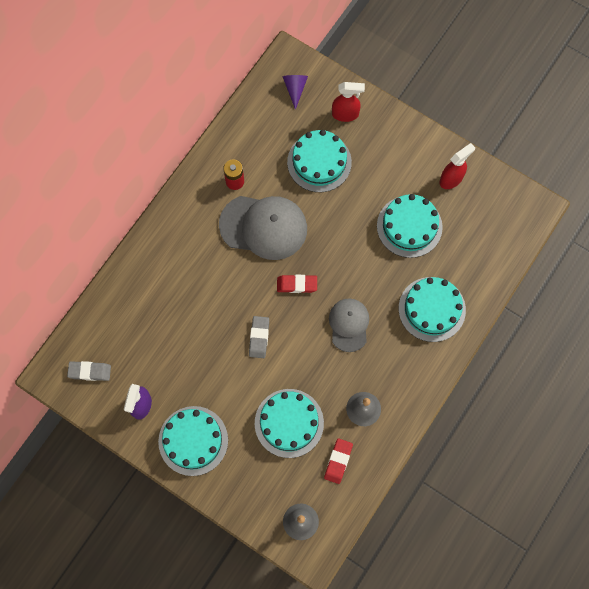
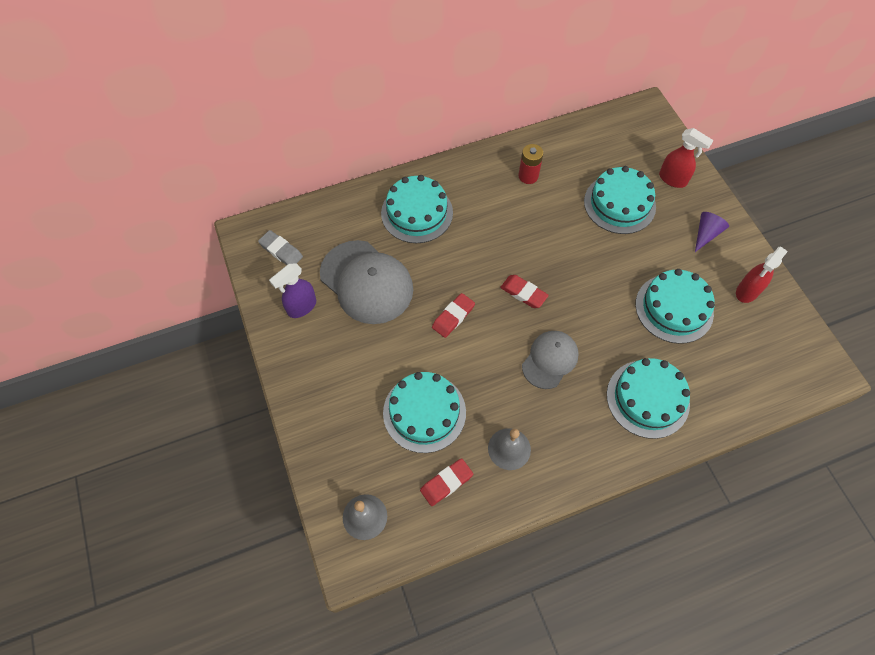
camera: 35 degrees right, 10 degrees down
turquoise cake [158,406,228,476] -> turquoise cake moved to [381,175,453,243]
grey cap [219,196,307,260] -> grey cap moved to [320,240,413,324]
grey eraser [249,316,269,358] -> red eraser [432,293,475,338]
purple cone [283,75,308,110] -> purple cone moved to [695,212,729,252]
red spray bottle [440,143,475,189] -> red spray bottle turned 135 degrees clockwise [736,246,788,303]

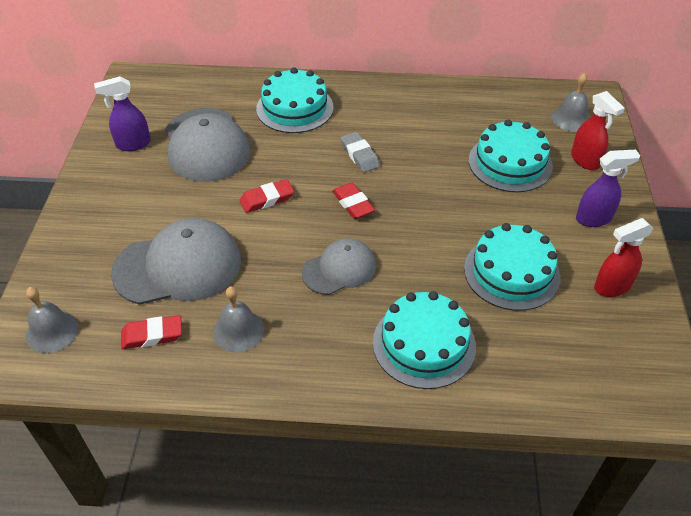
camera: 25 degrees right, 15 degrees down
grey eraser [258,230,303,265] -> grey eraser moved to [341,132,380,172]
turquoise cake [383,372,466,453] -> grey cap [111,218,241,305]
red battery [518,144,543,184] -> none
purple cone [695,212,729,252] -> purple spray bottle [576,150,640,227]
none -> grey bell [551,73,590,132]

